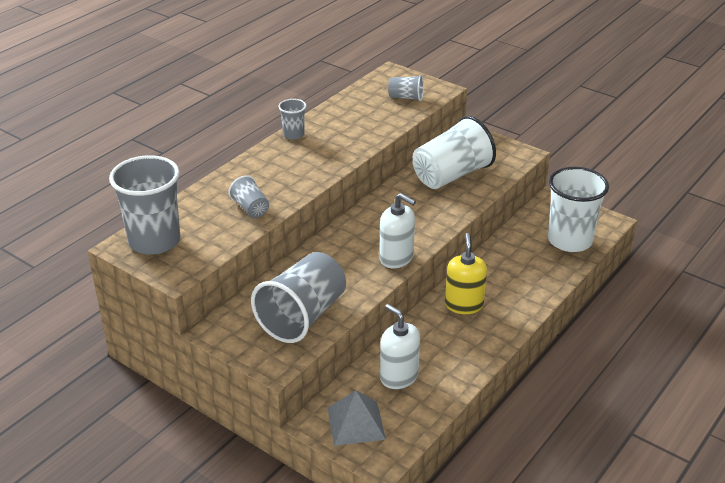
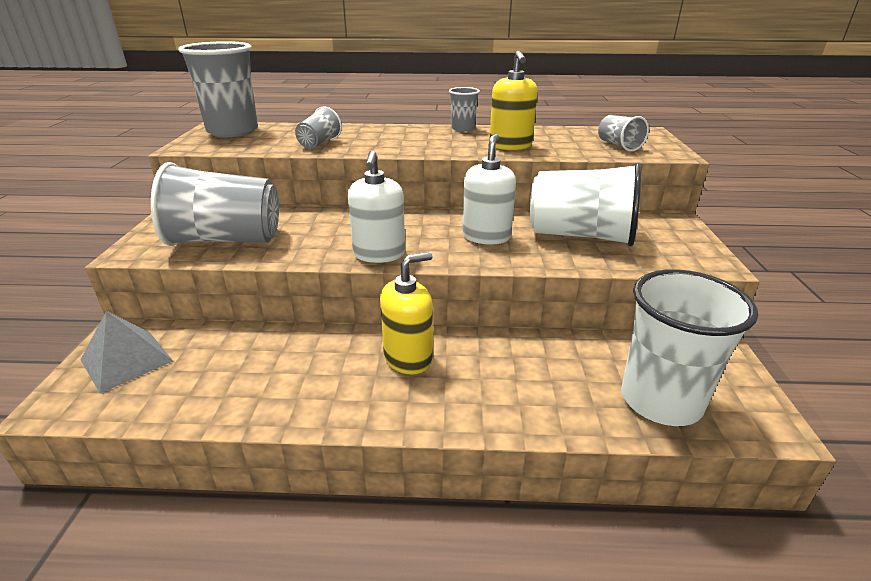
camera: 55 degrees right, 5 degrees down
white soap dispenser [380,304,420,389] -> white soap dispenser moved to [462,134,516,245]
none -> yellow soap dispenser [490,51,538,150]

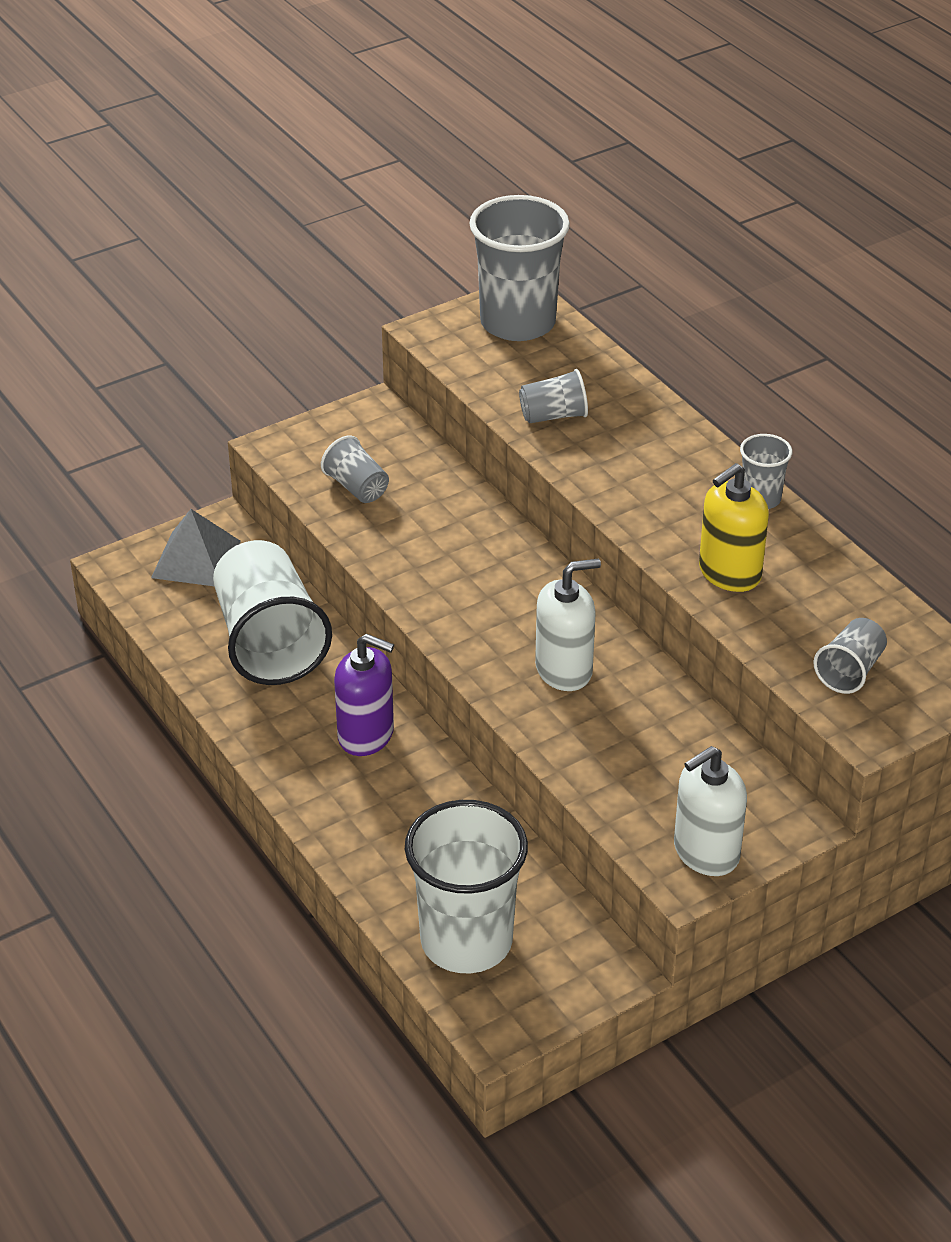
camera: 55 degrees right, 10 degrees up
grey cup [151,162,279,246] -> grey cup [321,436,389,503], size x0.48
white soap dispenser [348,150,405,263] -> white soap dispenser moved to [674,746,747,876]
yellow soap dispenser [380,252,433,375] -> purple soap dispenser [334,634,394,756]
white cup [530,163,641,246] -> white cup moved to [213,540,332,685]

